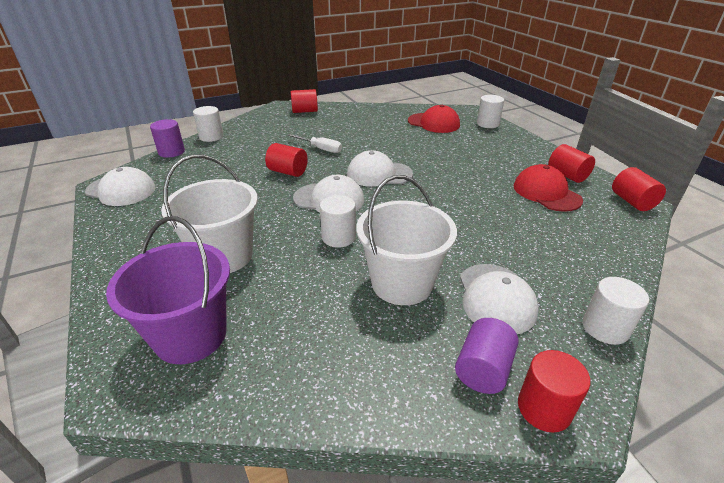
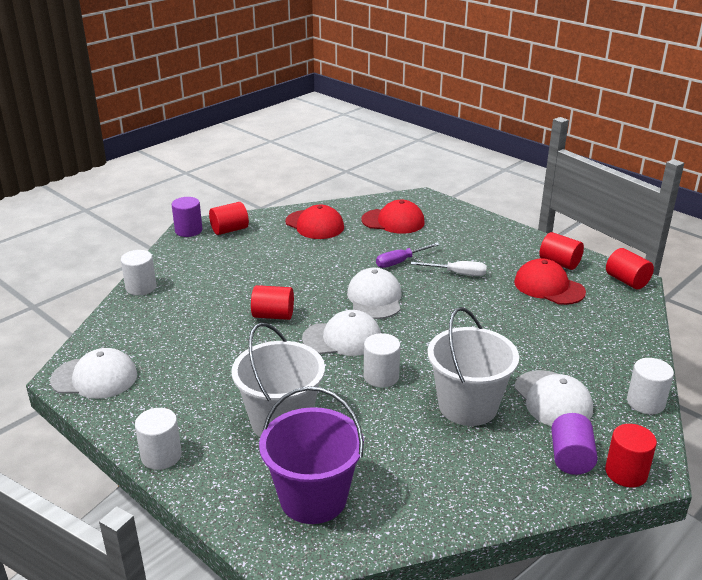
camera: 20 degrees left, 5 degrees down
purple cylinder [150,119,185,158] -> purple cylinder moved to [172,197,202,237]
white screwdriver [287,134,342,153] -> white screwdriver moved to [411,261,487,276]
white cap [347,150,413,187] -> white cap turned 105 degrees clockwise [347,268,402,319]
white cylinder [477,95,504,128] -> white cylinder moved to [135,408,182,470]
none -> red cap [285,205,344,239]
none -> purple screwdriver [376,243,440,268]

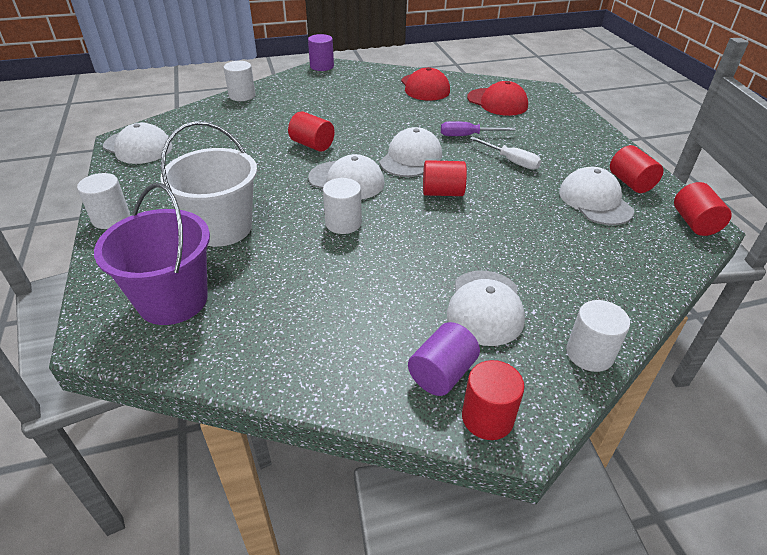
camera: 30 degrees right, 10 degrees up
red cylinder [209,202,249,235] -> red cylinder moved to [423,160,467,196]
white bucket [427,307,519,426] -> none
red cap [514,258,586,305] -> white cap [559,167,634,225]

